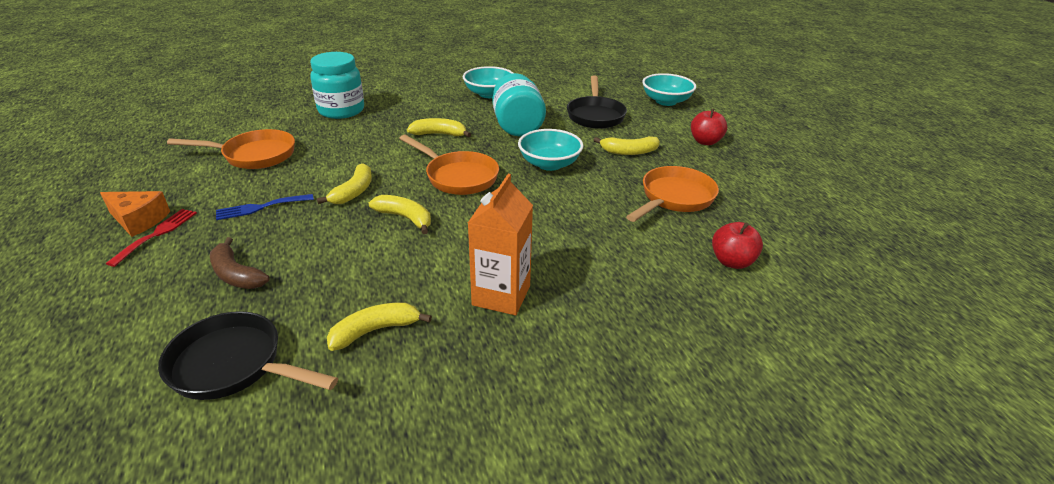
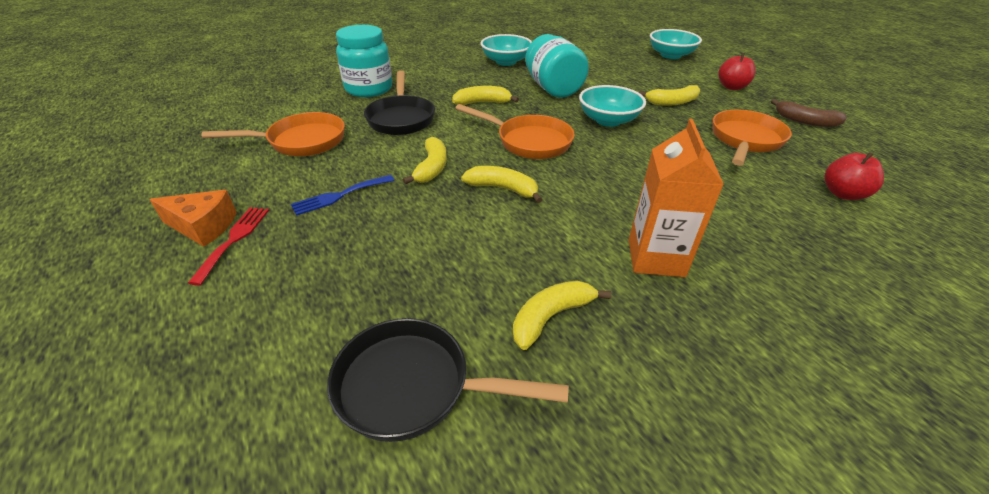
camera: 10 degrees left, 5 degrees up
brown banana [210,237,269,289] -> brown banana moved to [771,99,847,127]
black pan [567,75,627,129] -> black pan moved to [364,71,435,135]

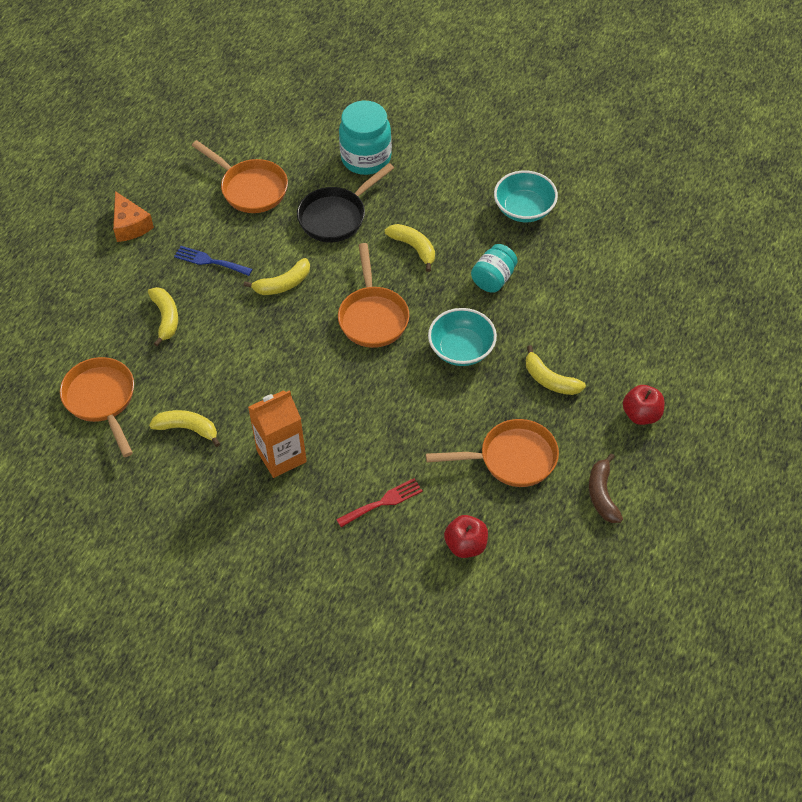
camera: 55 degrees right, 15 degrees up
red fork [188,207,269,286] -> red fork moved to [336,478,423,527]
black pan [327,318,569,442] -> orange pan [60,357,134,457]
yellow banana [461,166,542,203] -> yellow banana moved to [148,287,178,346]
turquoise jar [525,34,589,98] -> turquoise jar [471,244,518,293], size x0.63
turquoise bowl [650,29,702,59] -> none

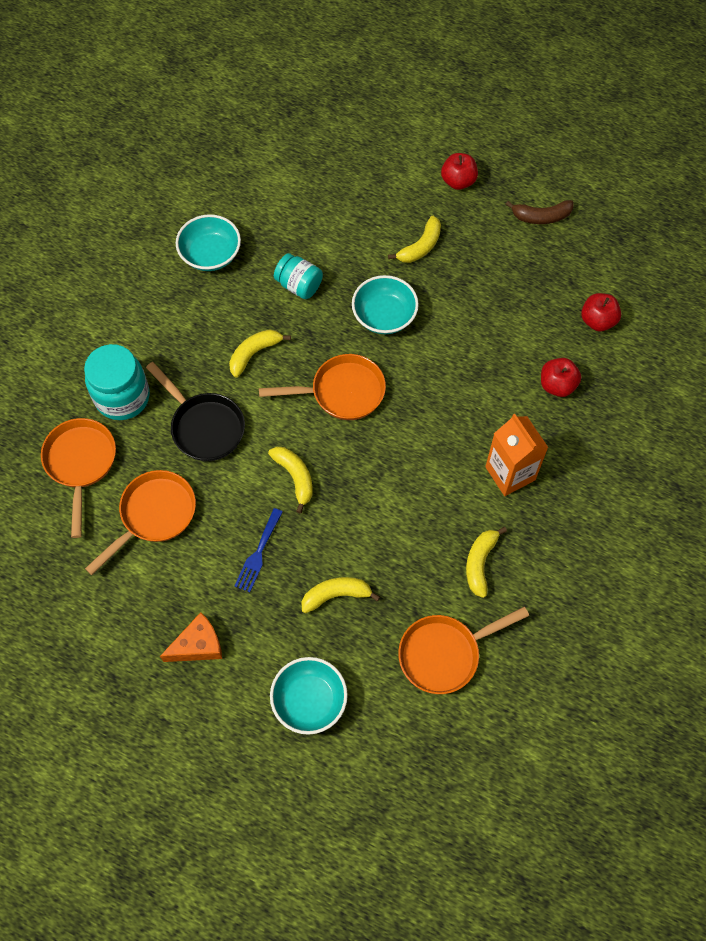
camera: 90 degrees left, 10 degrees up
red fork [336,478,423,527] -> red apple [541,358,581,397]
orange pan [426,419,559,487] -> orange pan moved to [41,418,116,538]
none -> turquoise bowl [270,657,348,735]

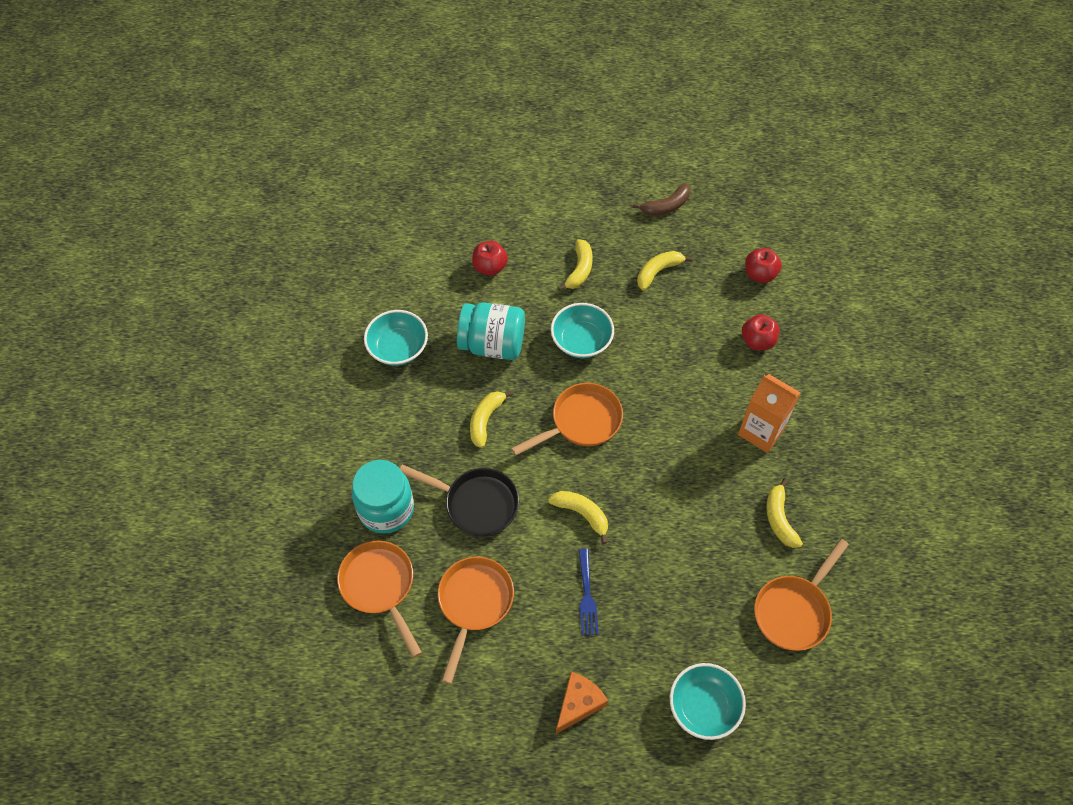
camera: 25 degrees left, 5 degrees down
turquoise jar [274,253,323,299] -> turquoise jar [457,302,525,360], size x1.58
yellow banana [301,577,380,613] -> yellow banana moved to [637,251,693,290]
red apple [441,153,478,190] -> red apple moved to [472,241,508,276]

